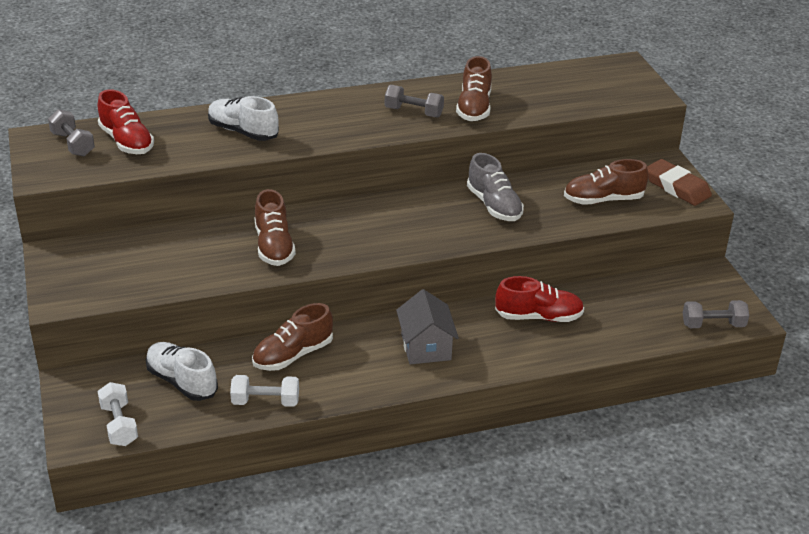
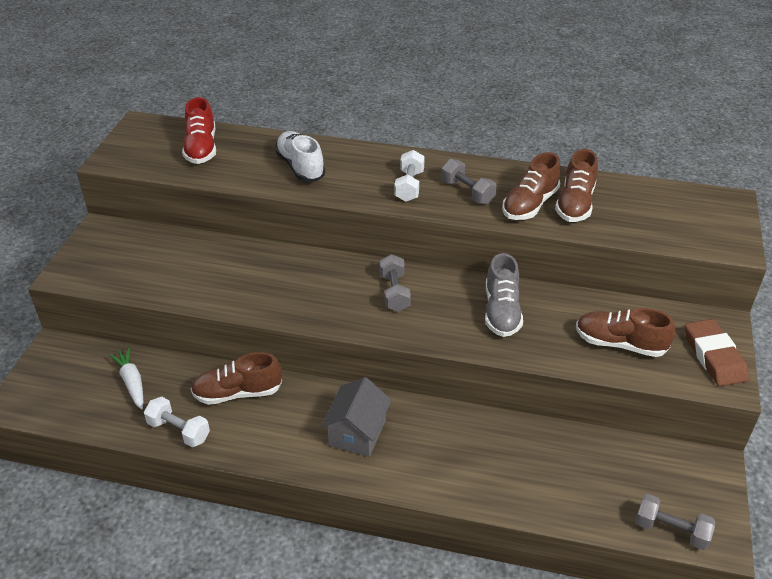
camera: 30 degrees right, 5 degrees up
grey dumbbell [48,109,95,156] -> grey dumbbell moved to [380,254,411,312]
white dumbbell [98,382,138,446] -> white dumbbell moved to [394,150,425,202]
white shoe [146,342,218,401] -> white carrot [109,347,143,409]
brown shoe [255,189,296,266] -> brown shoe moved to [555,149,598,222]
red shoe [495,276,584,322] -> none

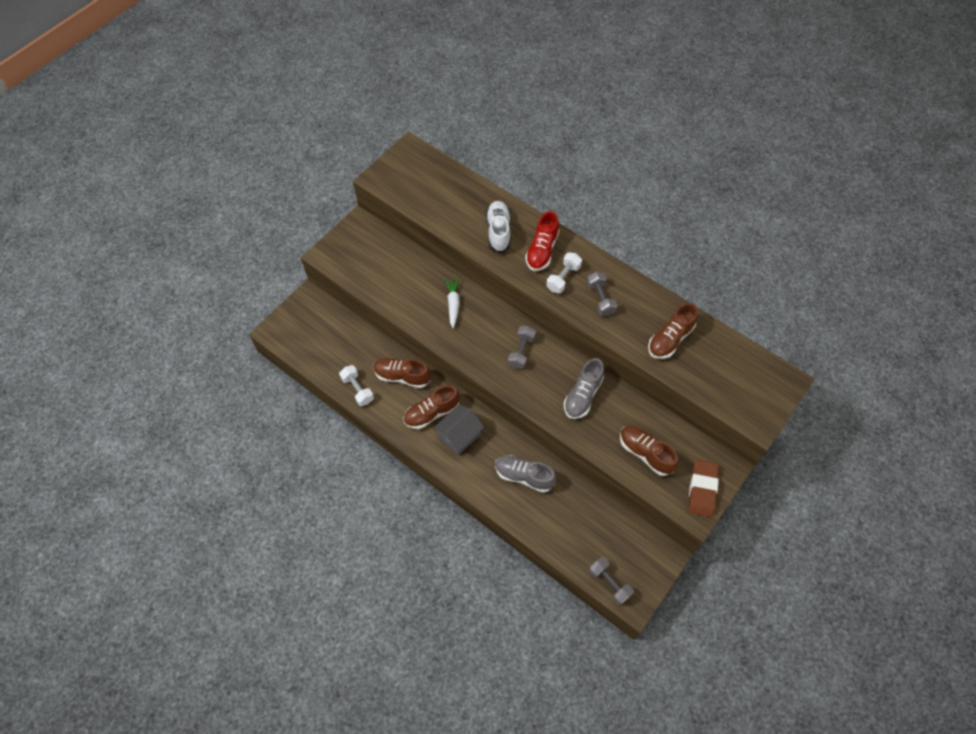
camera: 25 degrees right, 20 degrees up
white carrot [109,347,143,409] -> white carrot moved to [445,278,460,328]
red shoe [182,97,216,164] -> red shoe moved to [525,211,559,271]
brown shoe [502,152,561,220] -> brown shoe moved to [404,385,460,429]
none -> grey shoe [495,455,556,493]

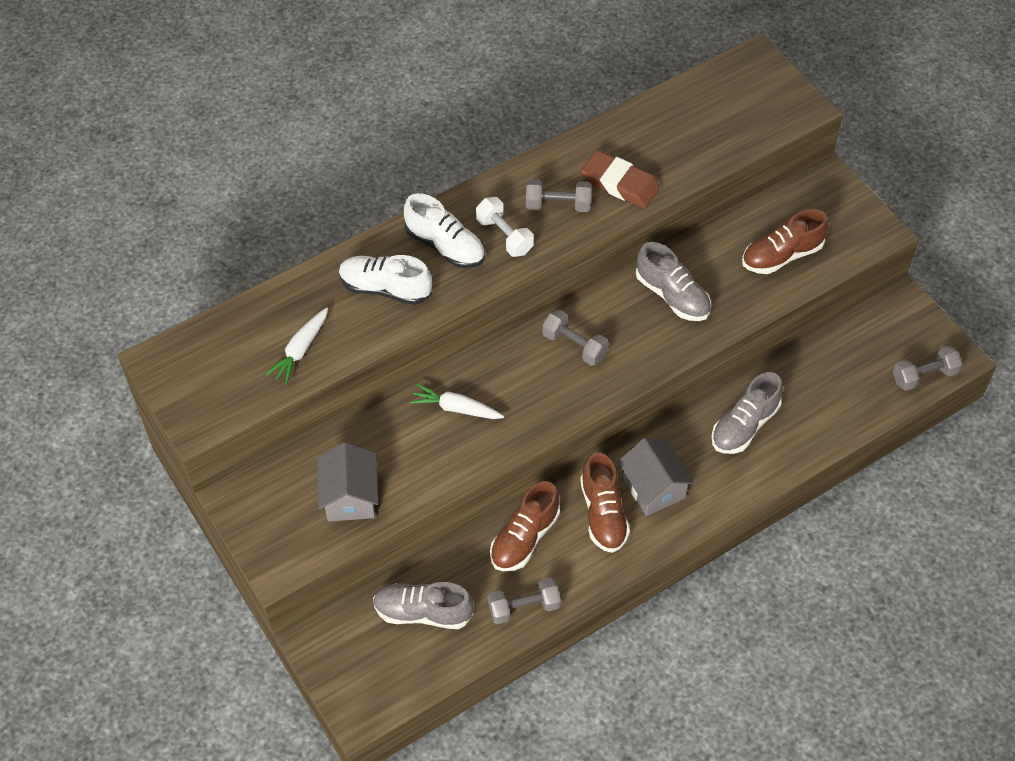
camera: 70 degrees left, 5 degrees down
white dumbbell [339,365,374,406] -> grey dumbbell [488,577,561,624]
red shoe [525,211,559,271] -> white shoe [404,193,485,268]
brown shoe [648,303,698,359] -> none
brown eraser [688,460,719,517] -> brown eraser moved to [581,150,660,208]
none -> white carrot [266,307,328,385]
none -> grey house [317,442,379,522]
none -> grey shoe [373,582,474,629]

